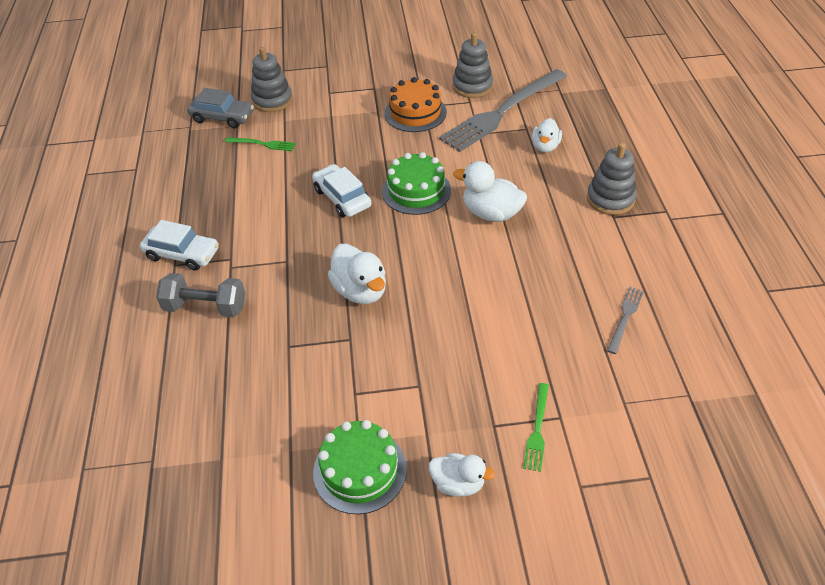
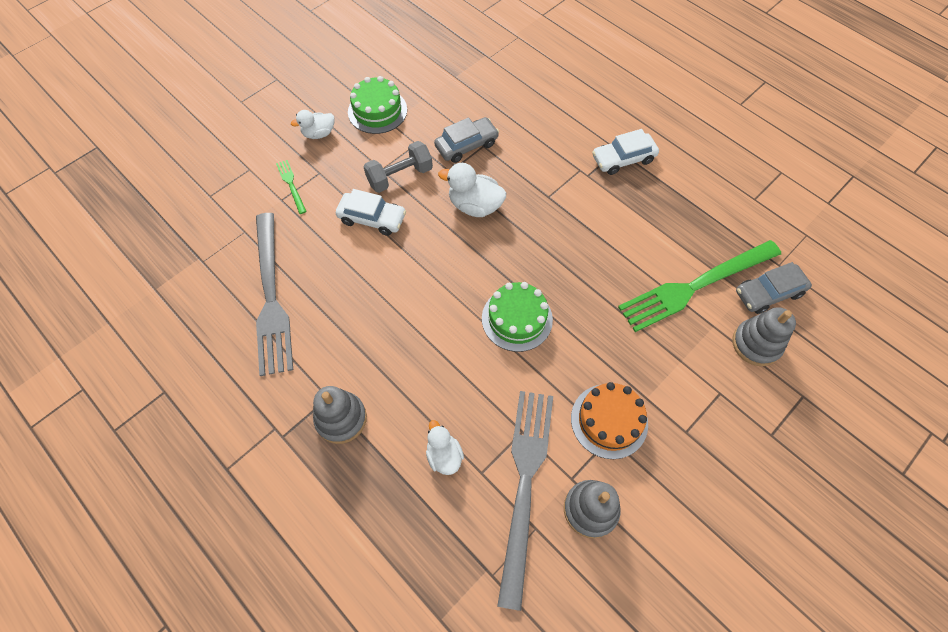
camera: 140 degrees right, 15 degrees up
grey dumbbell [156,273,245,317] -> grey dumbbell moved to [364,141,433,193]
green fork [225,137,296,151] -> green fork [618,240,781,332], size x2.36
white car [312,164,371,217] -> white car moved to [336,189,406,236]
white duck [453,161,527,222] -> none
grey fork [607,286,644,354] -> grey fork [256,213,293,376], size x2.36
none -> grey car [434,117,499,163]

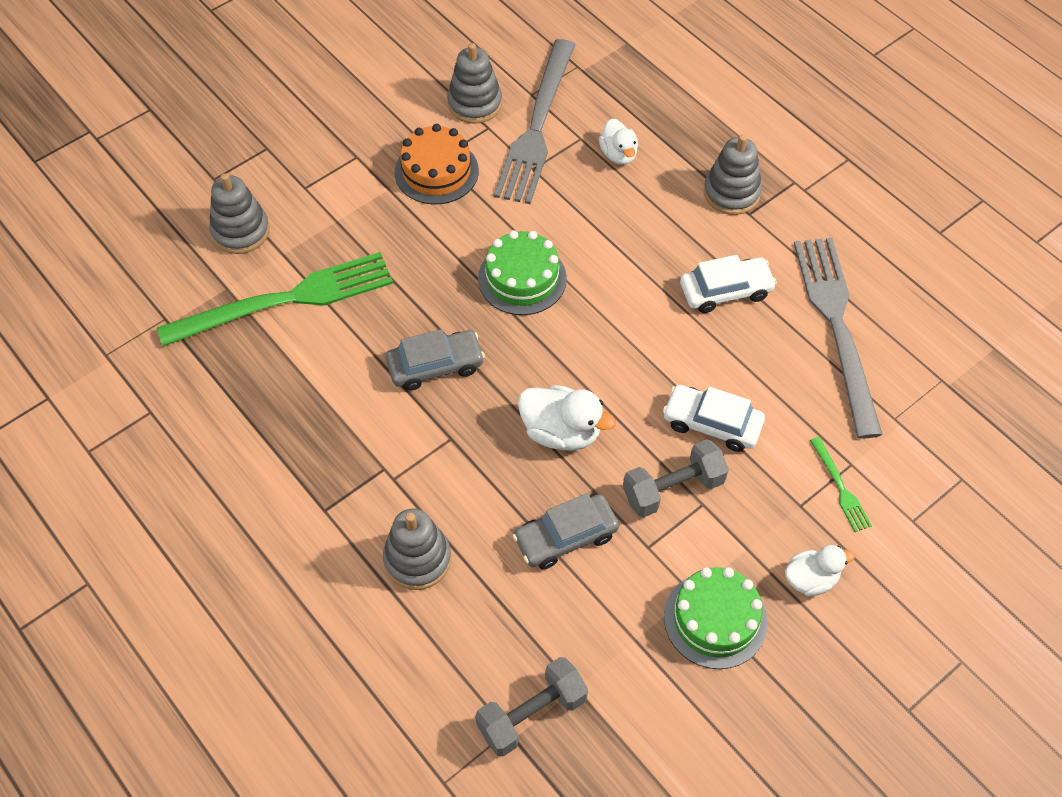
camera: 175 degrees left, 5 degrees down
white car [592,129,659,175] -> white car moved to [680,255,777,313]
grey car [736,262,812,314] -> grey car moved to [386,329,485,391]
none -> grey stacking toy [383,509,451,590]
none -> grey dumbbell [475,657,588,756]

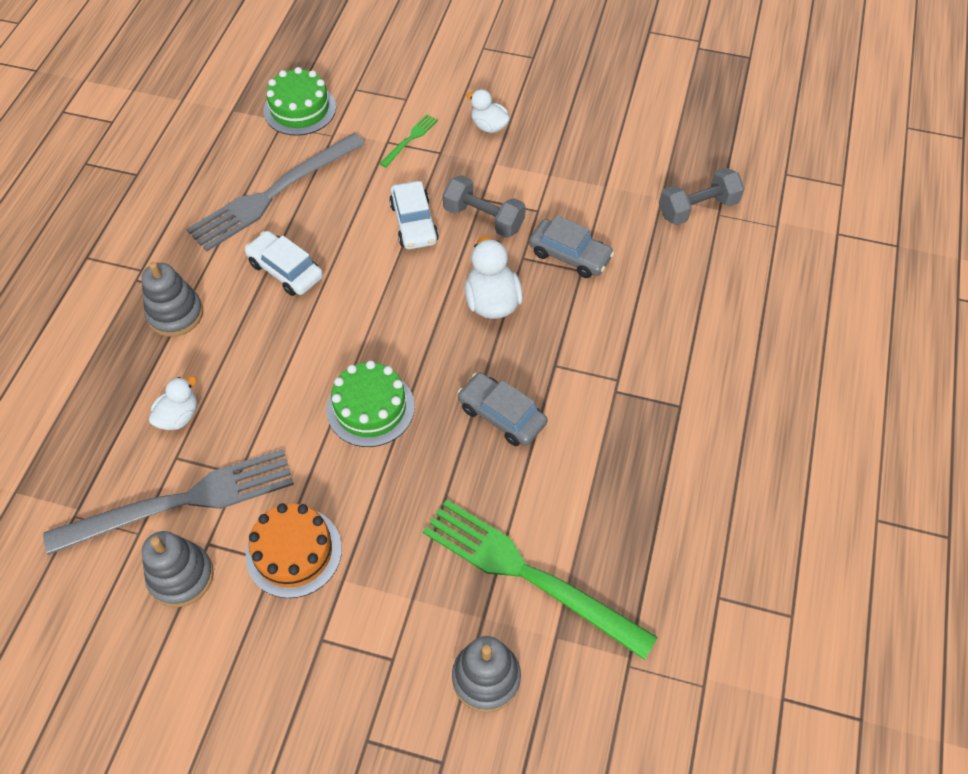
camera: 125 degrees left, 0 degrees up
grey stacking toy [383,509,451,590] -> none
grey dumbbell [475,657,588,756] -> grey dumbbell turned 45 degrees counterclockwise [659,167,744,225]
green cake [664,567,767,669] -> green cake moved to [264,67,336,136]

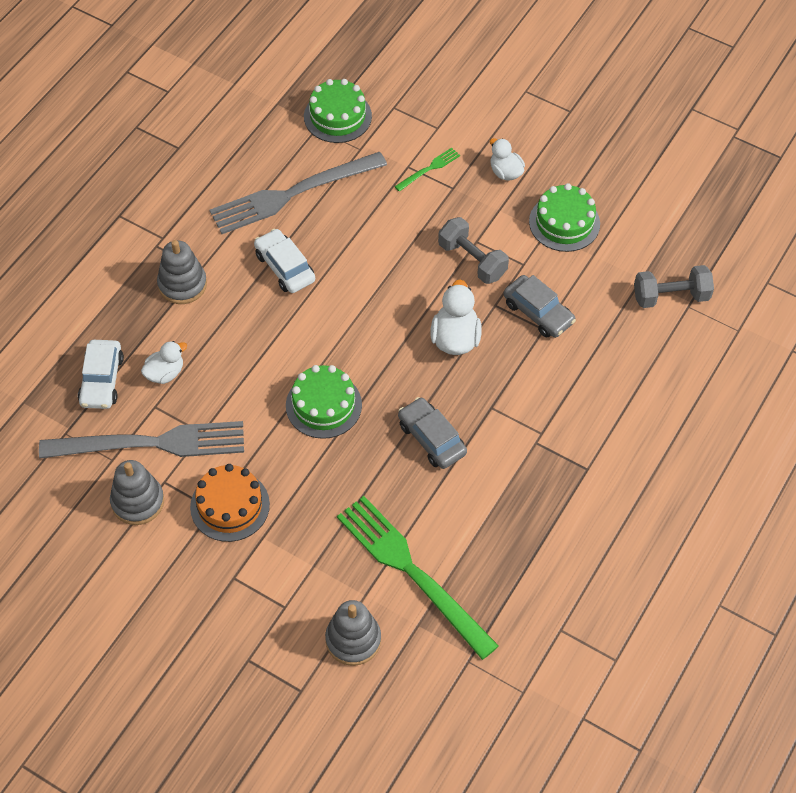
camera: 15 degrees right, 0 degrees up
white car [389,181,439,249] -> white car moved to [78,340,124,409]
none -> green cake [529,183,600,252]

